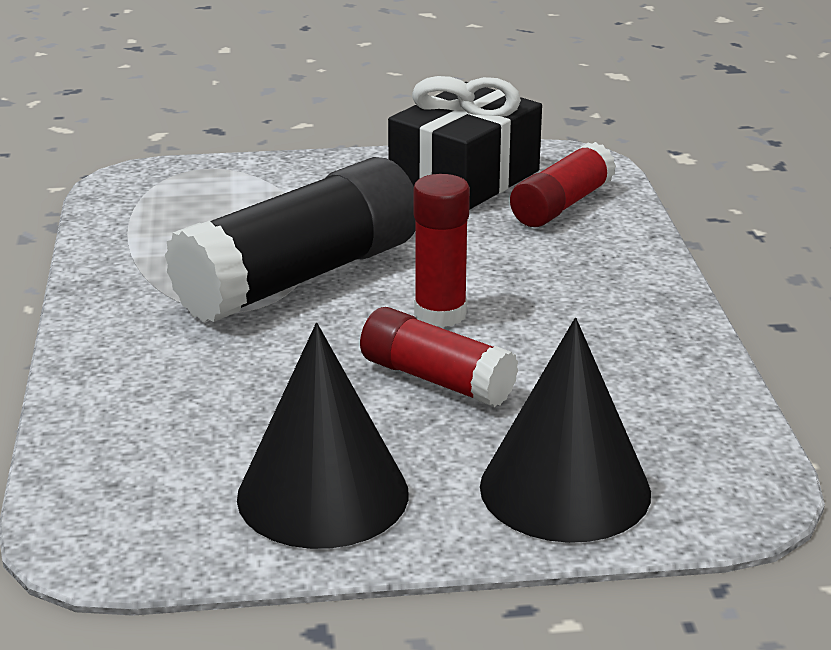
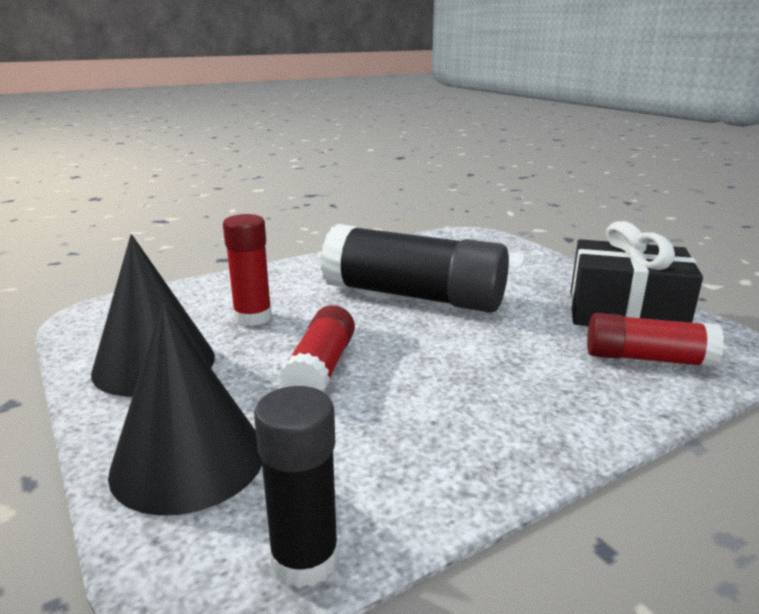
camera: 65 degrees right, 5 degrees down
red glue stick [413,174,470,328] -> red glue stick moved to [223,214,272,326]
none -> black glue stick [254,386,339,588]

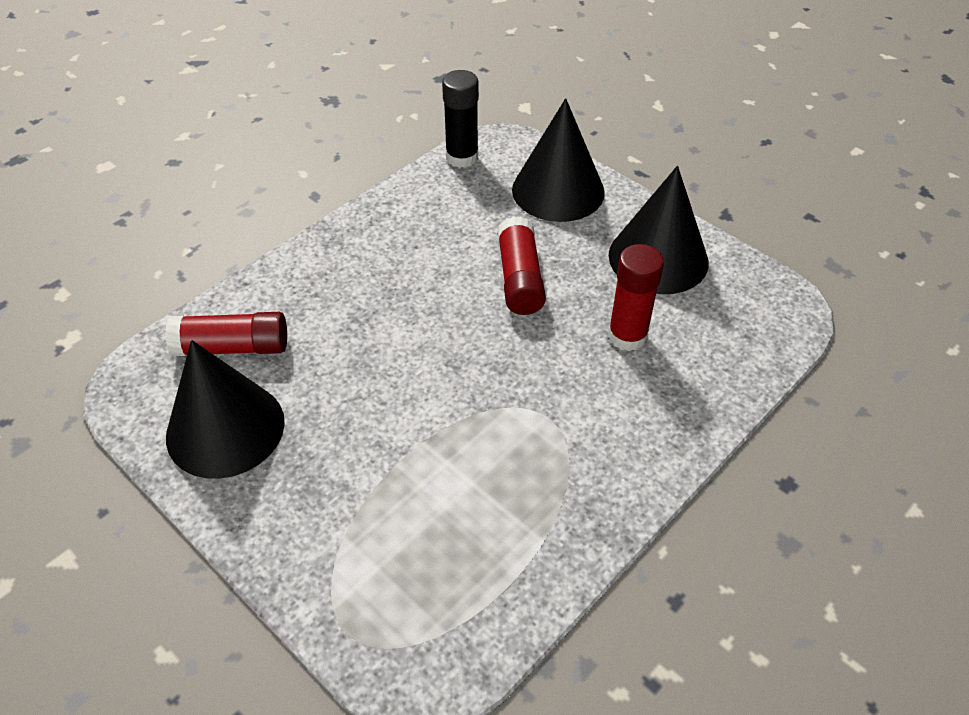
camera: 165 degrees right, 25 degrees up
black glue stick [321,224,509,313] -> none
black gift [570,221,703,326] -> black cone [166,340,285,479]

